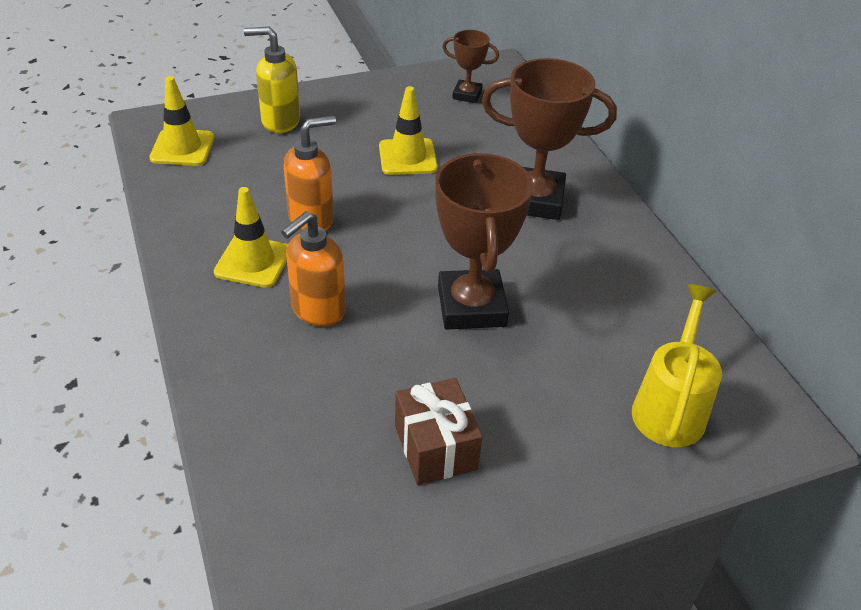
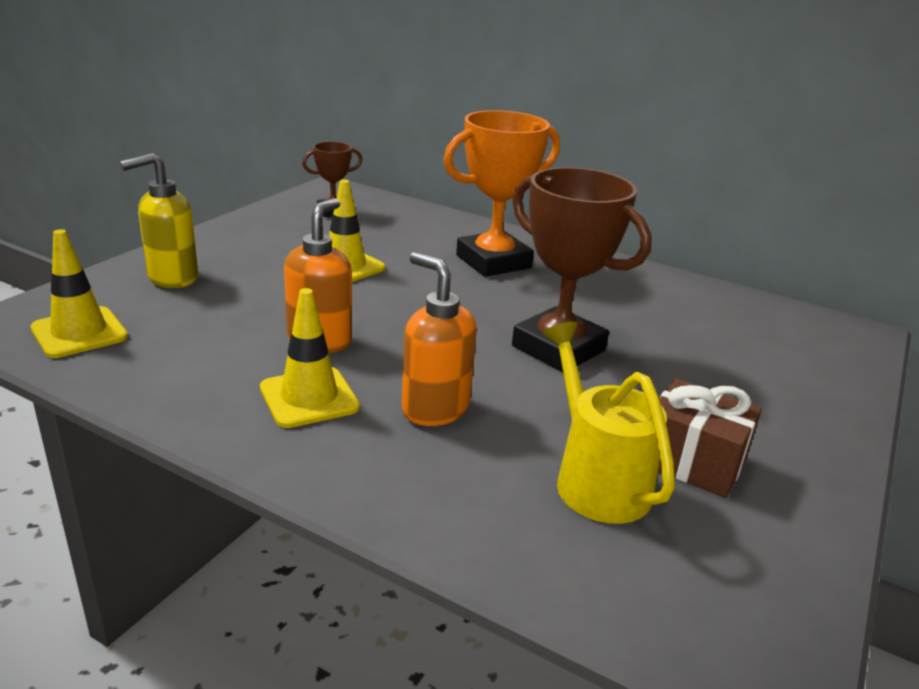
camera: 40 degrees left, 15 degrees down
orange soap dispenser [281,211,346,327] -> orange soap dispenser turned 135 degrees clockwise [402,252,477,426]
brown trophy [482,58,617,220] -> orange trophy [443,110,560,277]
yellow watering can [632,284,722,447] -> yellow watering can moved to [543,322,675,524]

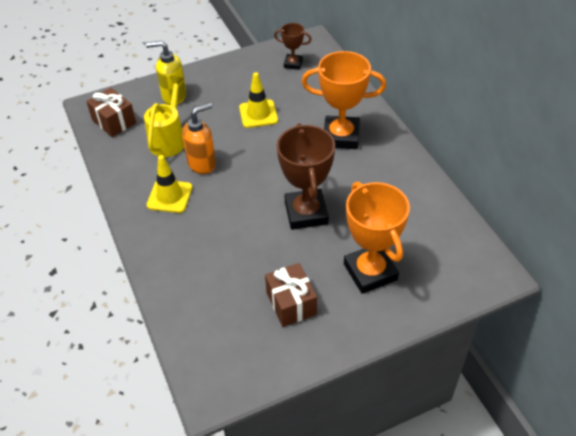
camera: 40 degrees right, 20 degrees up
yellow traffic cone [30,229,128,358] -> brown gift [86,88,136,137]
orange soap dispenser [402,252,477,426] -> none
yellow watering can [543,322,675,524] -> yellow watering can moved to [144,76,184,157]
none -> orange trophy [344,182,410,294]

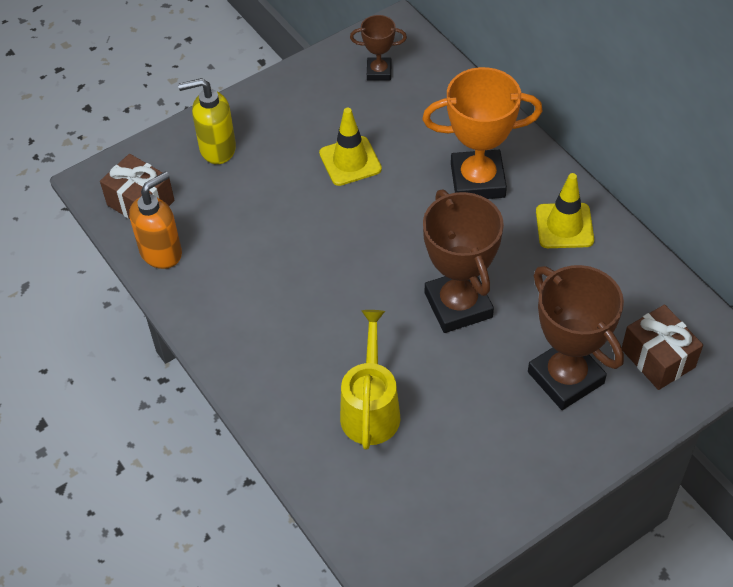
camera: 10 degrees left, 5 degrees up
yellow watering can [144,76,184,157] -> yellow watering can moved to [340,310,401,450]
yellow traffic cone [147,155,193,213] -> yellow traffic cone moved to [536,173,594,248]
orange soap dispenser [182,103,216,174] -> orange soap dispenser moved to [129,171,182,269]
brown gift [265,263,317,327] -> brown gift moved to [622,304,703,390]
orange trophy [344,182,410,294] -> brown trophy [528,265,624,410]

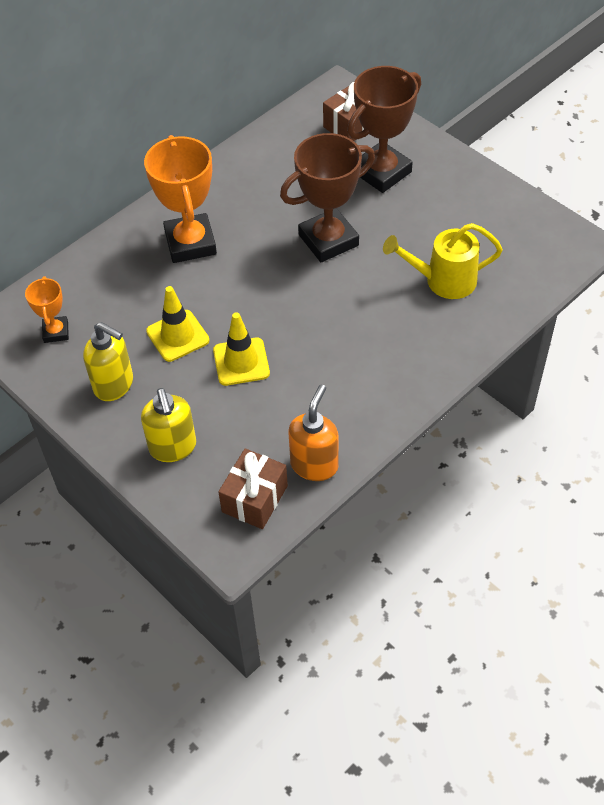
camera: 100 degrees left, 0 degrees up
orange soap dispenser [129,171,182,269] -> orange soap dispenser turned 75 degrees clockwise [288,384,339,481]
brown trophy [350,15,407,80] -> orange trophy [25,276,69,343]
yellow traffic cone [536,173,594,248] -> yellow traffic cone moved to [213,312,270,386]
none -> yellow soap dispenser [83,322,133,401]

